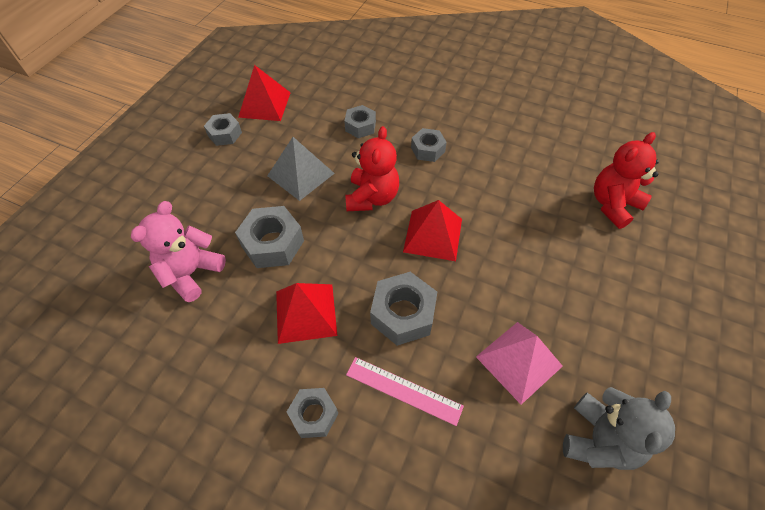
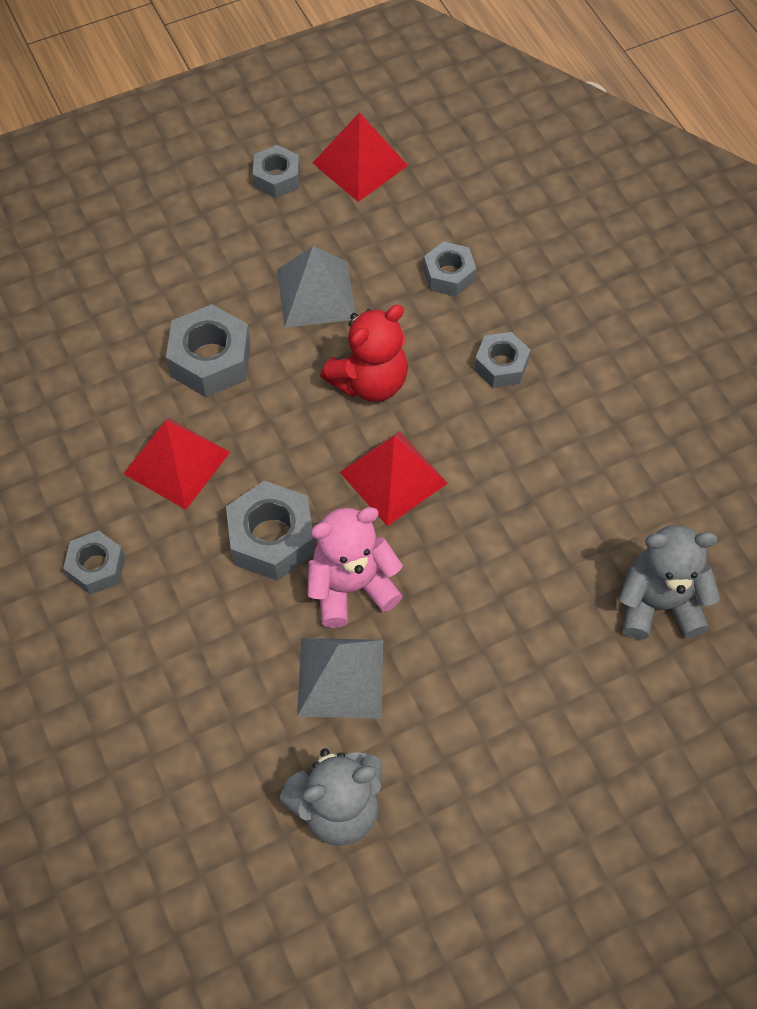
camera: 40 degrees right, 5 degrees up
pink teddy bear [131,201,226,302] -> pink teddy bear moved to [307,507,403,628]
pink ruler [346,357,464,426] -> none
pink pyramid [476,322,563,405] -> grey pyramid [297,638,383,719]
red teddy bear [594,132,659,229] -> grey teddy bear [619,525,720,640]

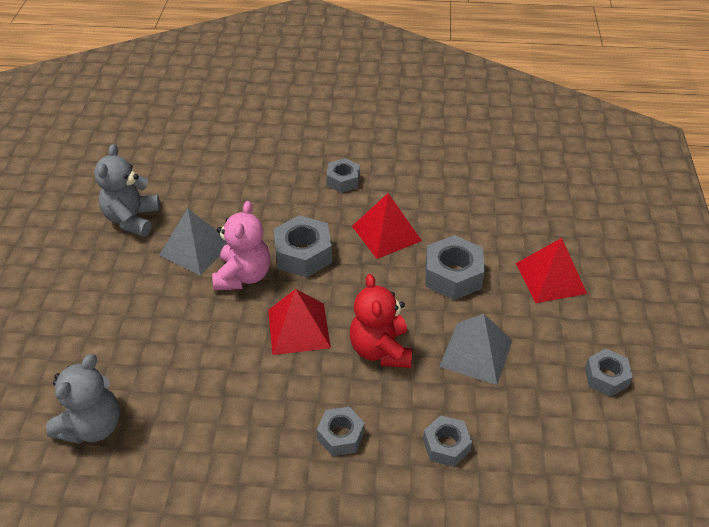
camera: 120 degrees right, 15 degrees down
red pyramid [313,112,408,202] -> red pyramid moved to [516,238,587,303]

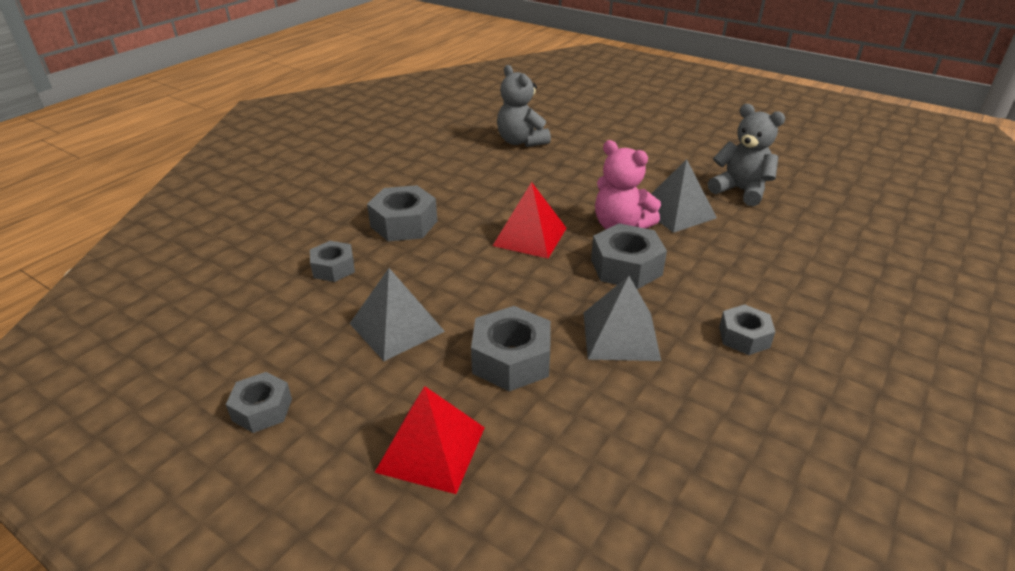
camera: 120 degrees right, 10 degrees down
grey nut [317,407,365,456] -> grey nut [367,185,437,242], size x1.58
red teddy bear [350,274,413,368] -> none
red pyramid [352,193,422,259] -> grey pyramid [583,276,661,361]

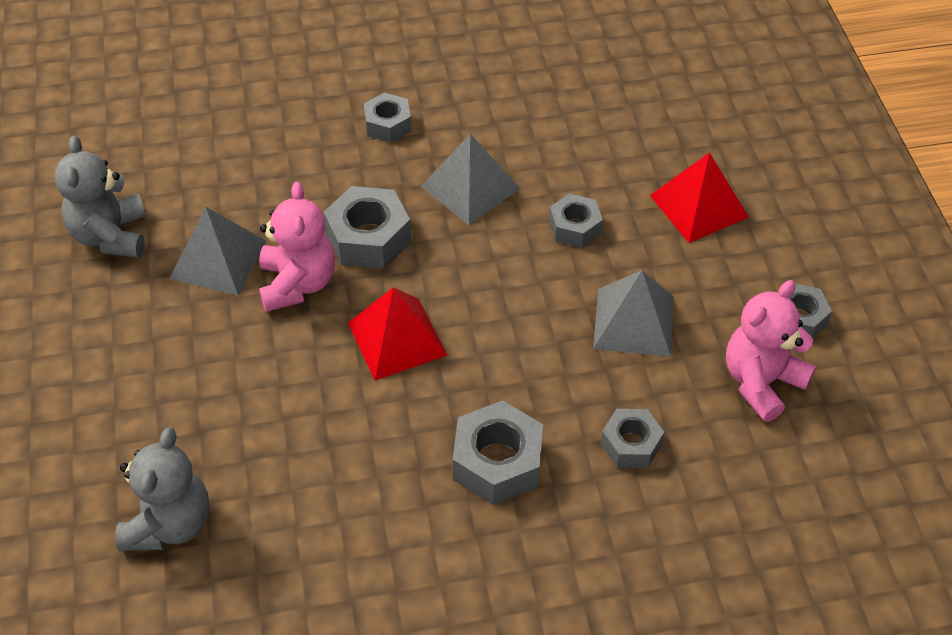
camera: 135 degrees left, 15 degrees up
grey nut [471,306,551,391] -> grey nut [549,194,603,248], size x0.63
none -> pink teddy bear [726,280,816,422]

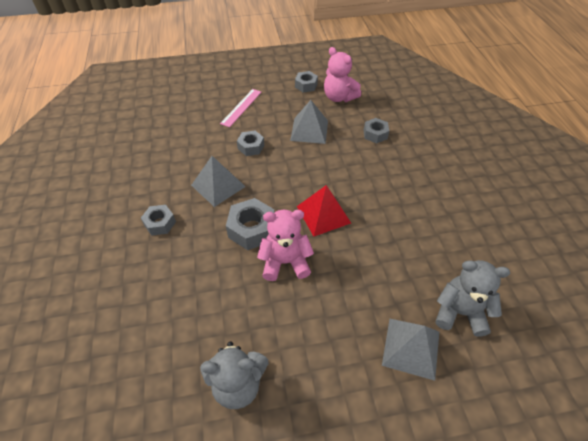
camera: 90 degrees left, 0 degrees up
grey pyramid [169,207,266,296] -> grey pyramid moved to [382,319,439,381]
grey nut [453,400,543,505] -> none
red pyramid [650,152,749,243] -> pink ruler [220,89,261,127]

